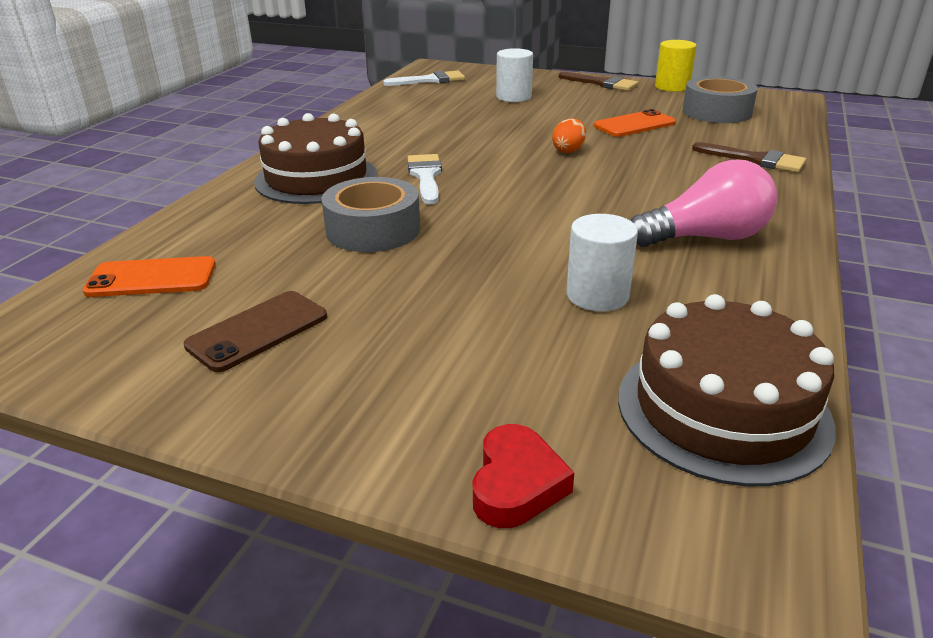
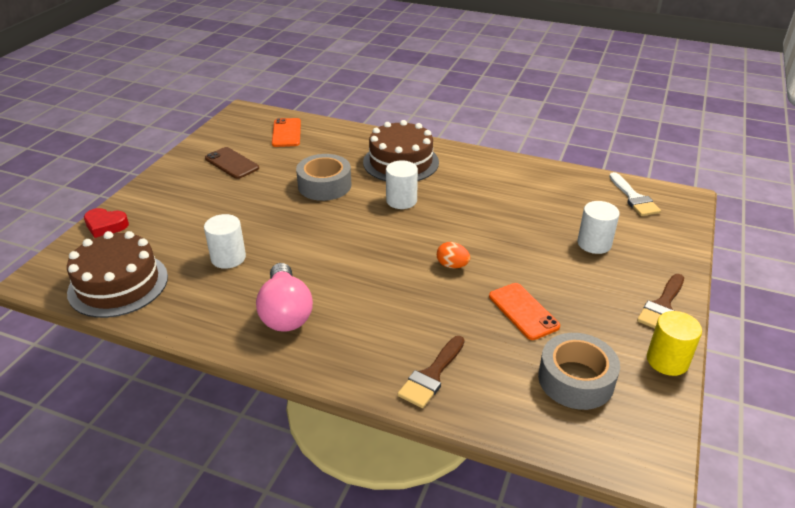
camera: 90 degrees right, 5 degrees up
white brush [407,154,442,204] -> white cylinder [386,160,418,209]

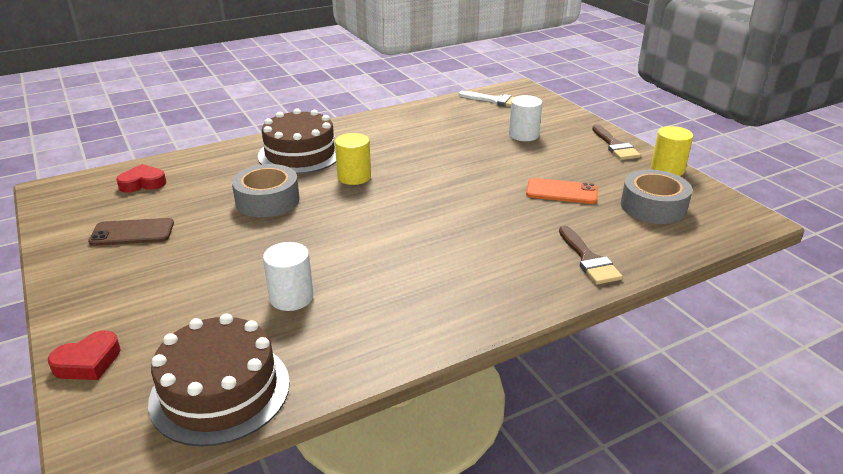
camera: 50 degrees left, 5 degrees down
pink light bulb [256,263,313,332] -> none
orange phone [272,118,301,147] -> red heart [116,164,167,192]
white cylinder [386,160,418,209] -> yellow cylinder [335,133,371,185]
orange egg [437,242,470,268] -> none

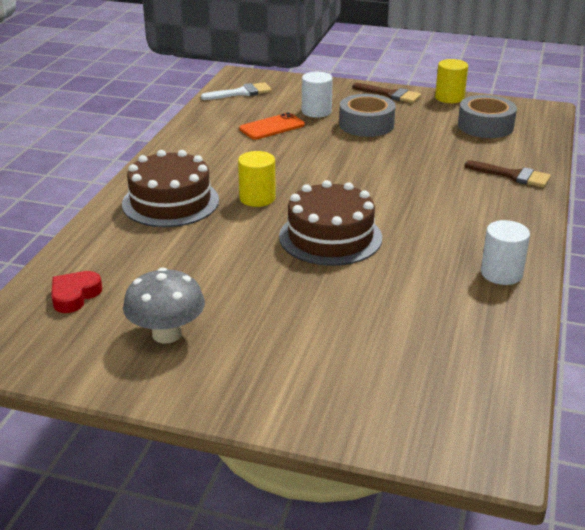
camera: 45 degrees left, 0 degrees up
red heart [48,330,121,380] -> none
brown phone [88,218,174,246] -> grey mushroom [123,267,205,344]
brown cake [148,313,290,447] -> brown cake moved to [279,180,382,266]
grey tape [232,164,300,217] -> grey tape moved to [339,94,396,137]
white cylinder [263,242,313,311] -> white cylinder moved to [481,220,530,285]
orange phone [526,178,598,204] -> orange phone moved to [239,112,305,140]

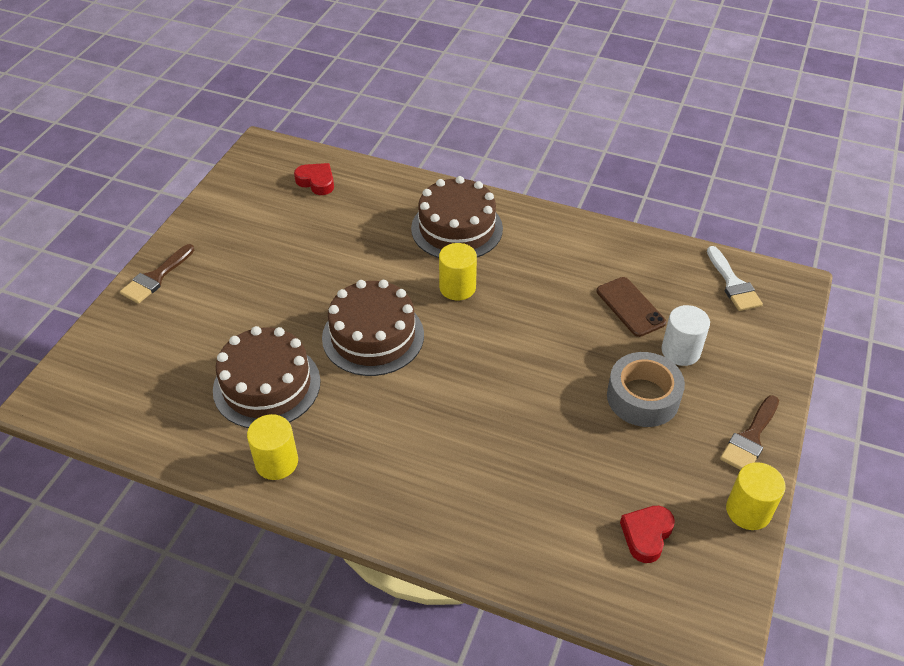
camera: 95 degrees right, 15 degrees up
grey mushroom [123,267,205,344] -> none
orange phone [239,112,305,140] -> brown phone [596,277,666,337]
grey tape [458,95,517,138] -> red heart [620,506,675,563]
brown brush [464,160,551,188] -> brown brush moved to [120,244,194,304]
white cylinder [481,220,530,285] -> yellow cylinder [247,414,298,480]
none -> brown cake [213,326,321,428]

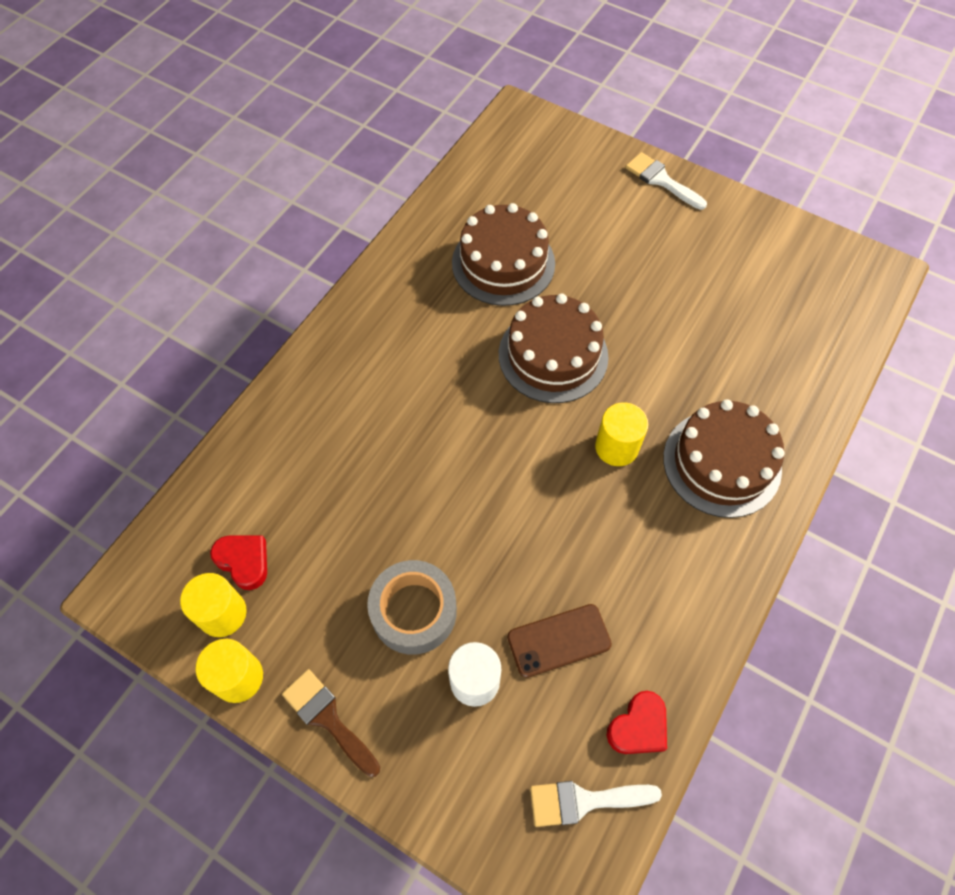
camera: 100 degrees right, 15 degrees up
brown brush [120,244,194,304] -> white brush [626,152,707,210]
yellow cylinder [247,414,298,480] -> yellow cylinder moved to [180,573,247,637]
red heart [294,163,334,195] -> red heart moved to [606,691,667,754]

